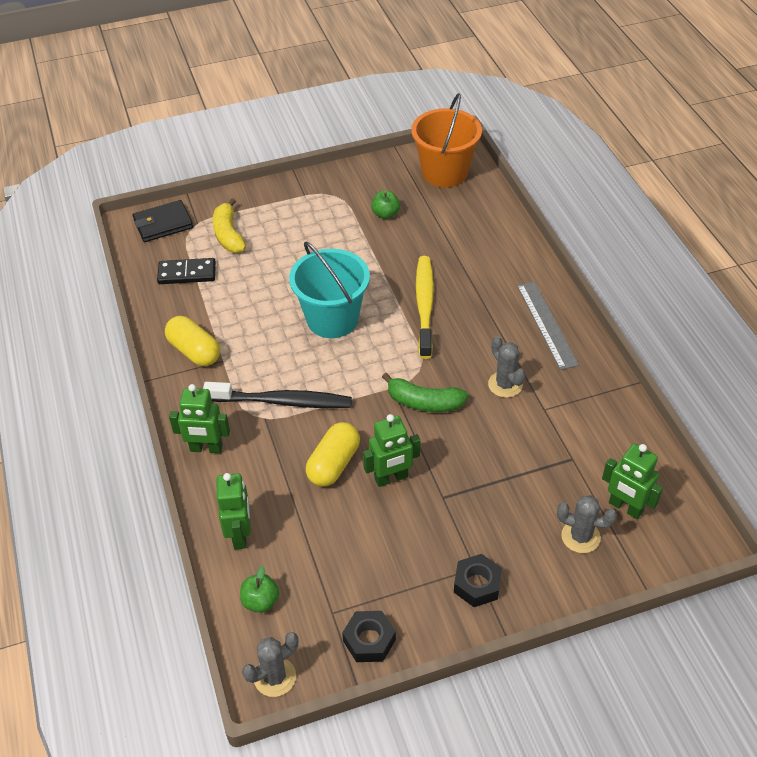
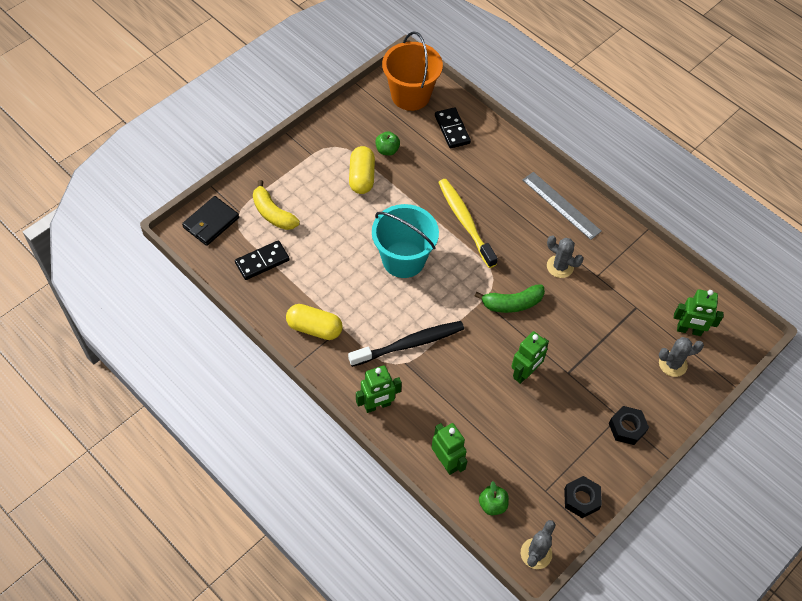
camera: 30 degrees left, 10 degrees up
yellow capsule [306,422,360,487] -> yellow capsule moved to [349,146,375,194]
none -> black domino [435,107,471,148]

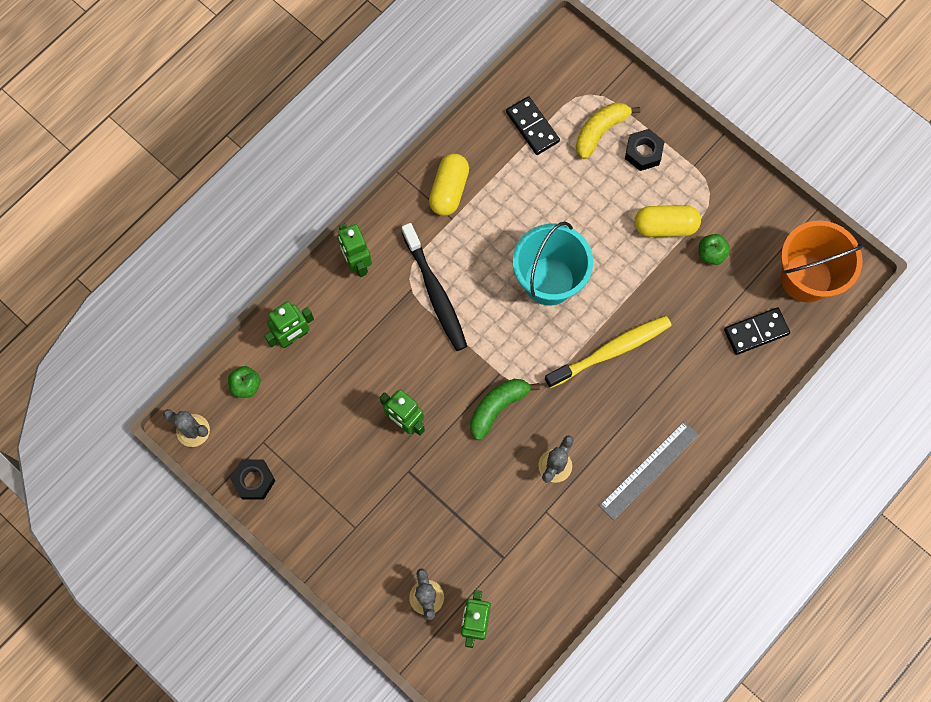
camera: 90 degrees right, 15 degrees up
black wallet [182,196,239,246] -> none
green banana [475,285,545,313] -> green banana turned 60 degrees clockwise [470,379,540,440]
black nut [609,406,649,445] -> black nut moved to [625,129,665,171]

